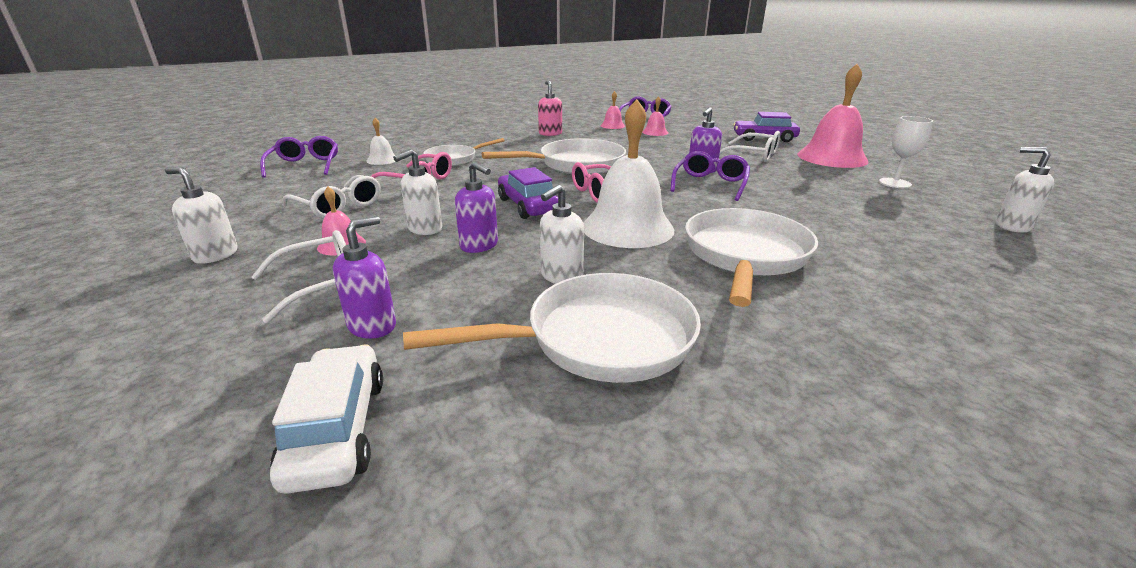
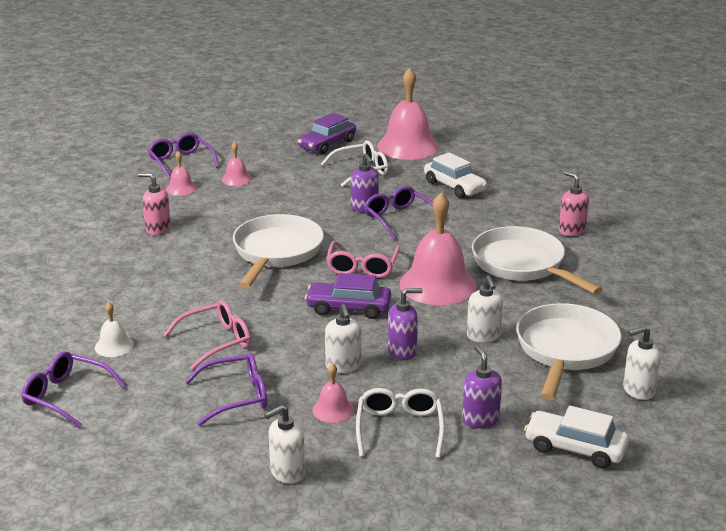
camera: 55 degrees left, 0 degrees up
white glasses [282,175,381,218] -> purple glasses [185,352,267,426]
white pan [423,138,505,166] -> none
white bell [584,99,674,248] -> pink bell [399,192,476,305]
white goblet [879,116,933,188] -> none
white soap dispenser [995,147,1054,232] -> white soap dispenser moved to [623,326,661,400]
none -> white car [424,152,487,198]
none -> pink soap dispenser [559,171,589,236]

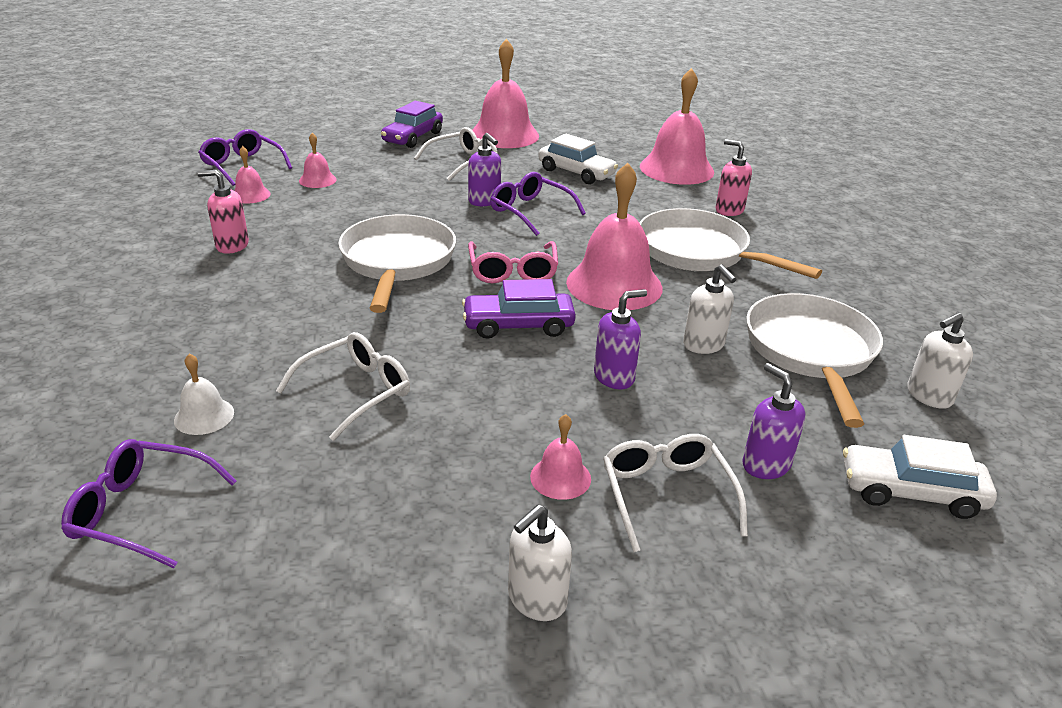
camera: 15 degrees left, 5 degrees up
pink glasses [164,300,251,370] -> white glasses [276,332,410,441]
purple glasses [185,352,267,426] -> none
white soap dispenser [325,304,361,373] -> none
none -> pink bell [640,68,714,185]

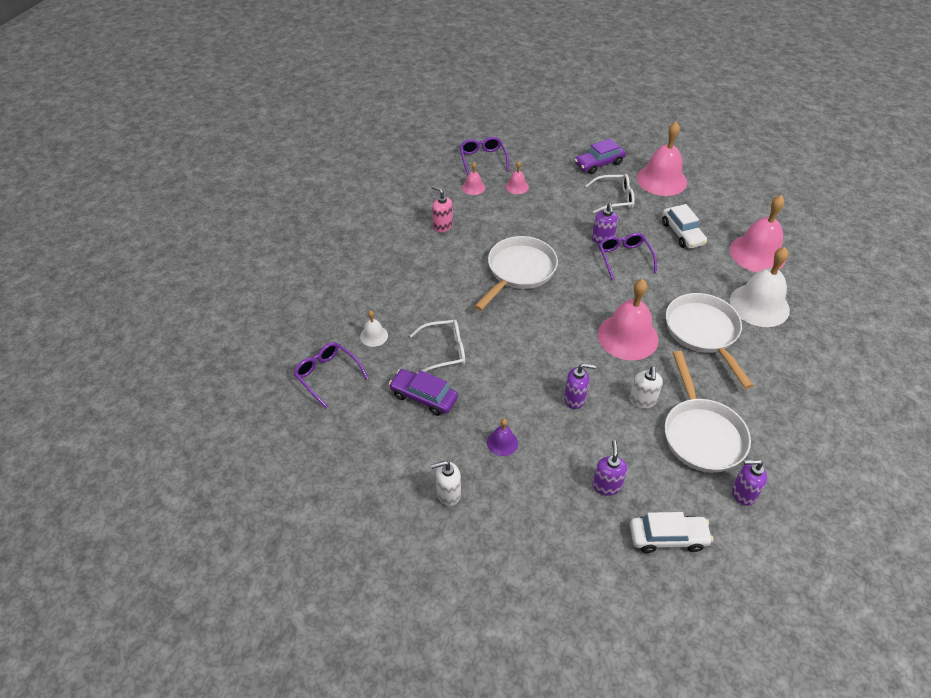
camera: 35 degrees right, 15 degrees up
purple car [462,279,576,339] -> purple car moved to [389,369,458,416]
pink glasses [468,241,558,283] -> none
pink bell [530,414,591,500] -> purple bell [487,419,518,456]
white glasses [603,434,748,552] -> none
pink soap dispenser [716,139,752,216] -> white bell [730,247,790,327]
white pan [746,293,883,428] -> white pan turned 135 degrees clockwise [665,351,751,473]
white car [843,435,997,519] -> white car turned 135 degrees clockwise [630,512,713,553]
white soap dispenser [907,312,973,409] -> purple soap dispenser [732,460,767,506]

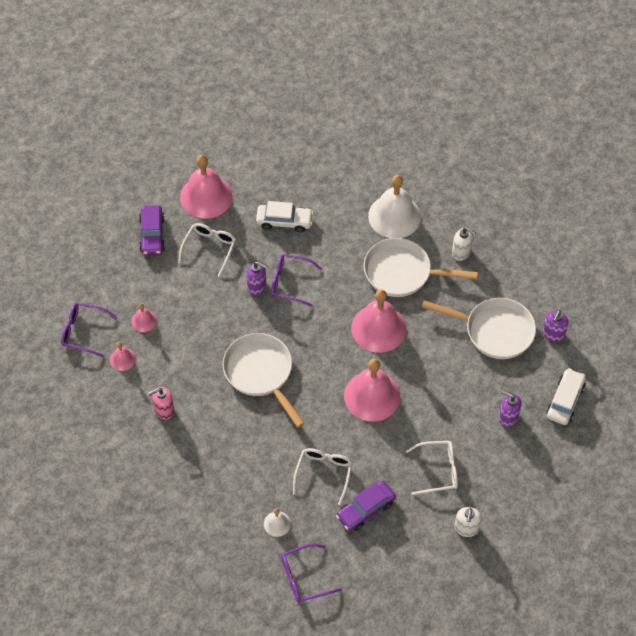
camera: 65 degrees left, 10 degrees up
purple bell [487,419,518,456] -> white glasses [406,441,458,495]
purple soap dispenser [564,363,596,409] -> none
white soap dispenser [629,366,663,408] -> white soap dispenser moved to [452,227,476,261]
pink bell [730,195,786,272] -> pink bell moved to [344,359,400,422]

